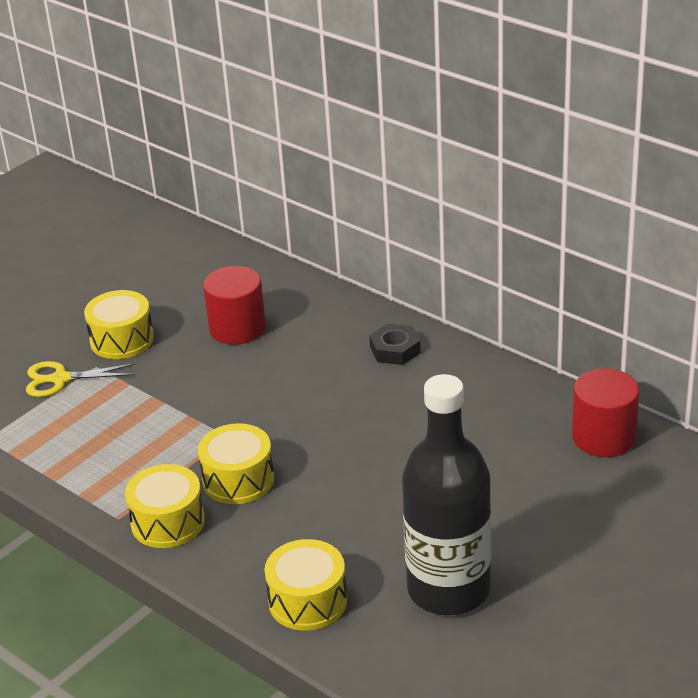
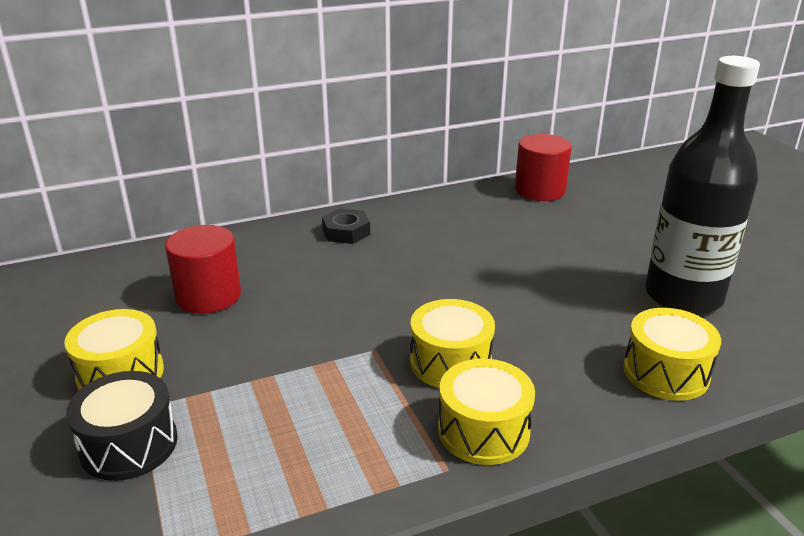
camera: 65 degrees left, 5 degrees down
yellow scissors [26,361,135,397] -> black drum [66,371,178,481]

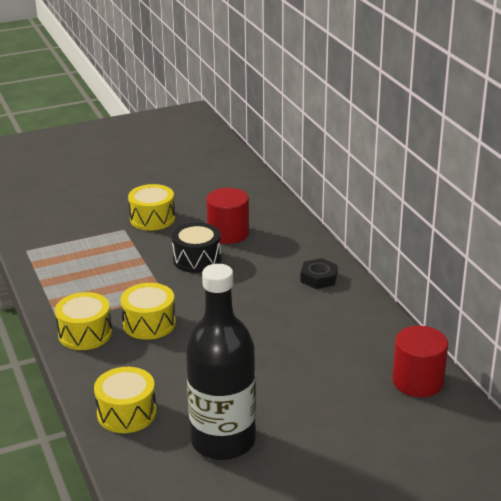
camera: 90 degrees right, 0 degrees up
black drum [66,371,178,481] -> black drum moved to [172,222,221,273]

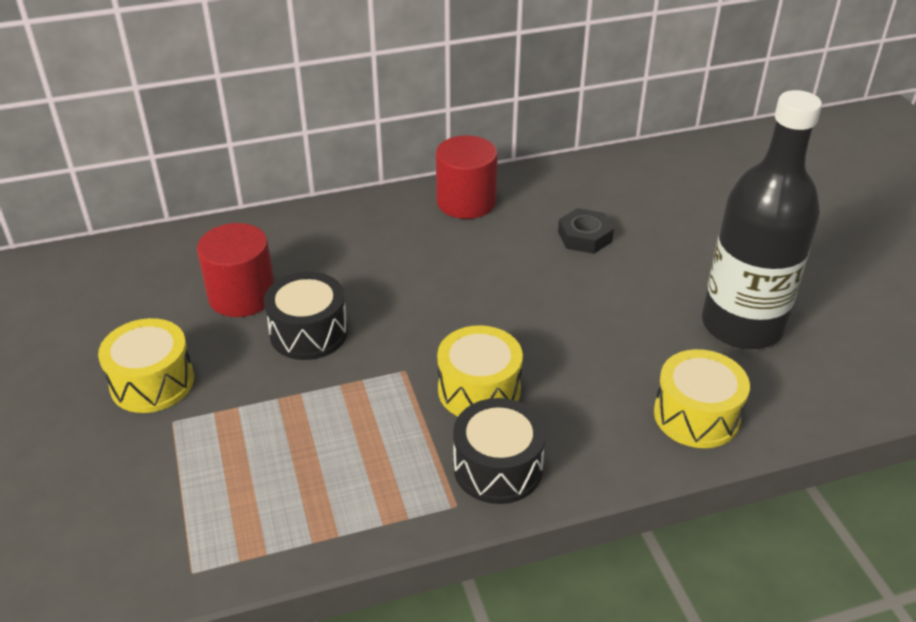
camera: 85 degrees left, 10 degrees up
yellow drum [55,292,112,350] -> black drum [453,398,546,504]
black nut [300,258,338,289] -> black nut moved to [558,208,614,254]
red cylinder [392,326,448,397] -> red cylinder moved to [436,135,498,219]

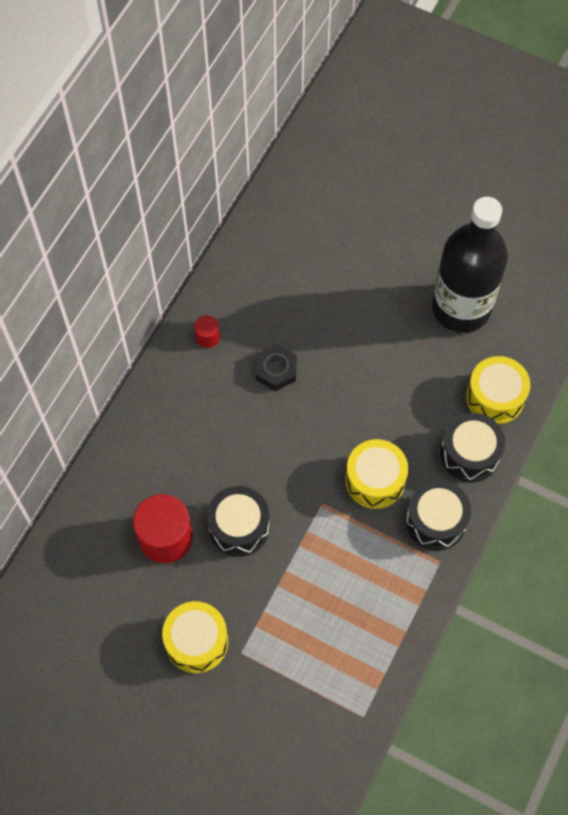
camera: 45 degrees left, 25 degrees up
red cylinder [436,135,498,219] -> red cylinder [194,315,220,348], size x0.48
black nut [558,208,614,254] -> black nut moved to [256,344,297,391]
none -> black drum [440,413,505,482]

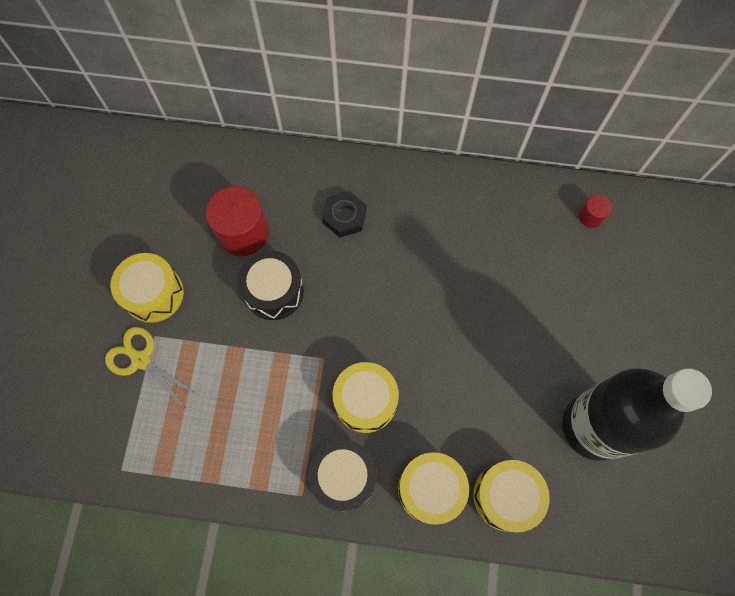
camera: 70 degrees right, 5 degrees up
red cylinder [194,315,220,348] -> red cylinder moved to [579,195,612,228]
black nut [256,344,297,391] -> black nut moved to [322,191,367,237]
black drum [440,413,505,482] -> yellow drum [398,452,469,525]
none -> yellow scissors [105,327,197,409]

